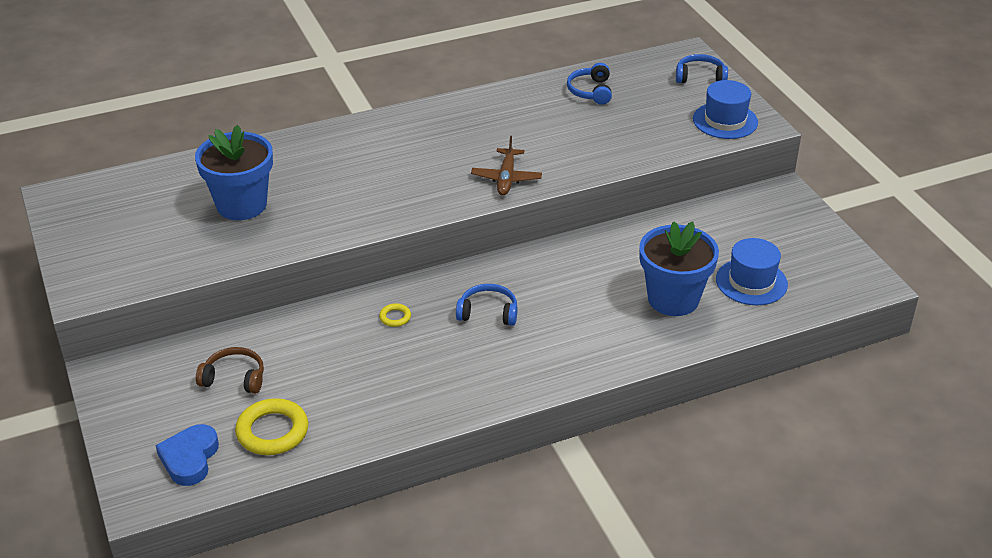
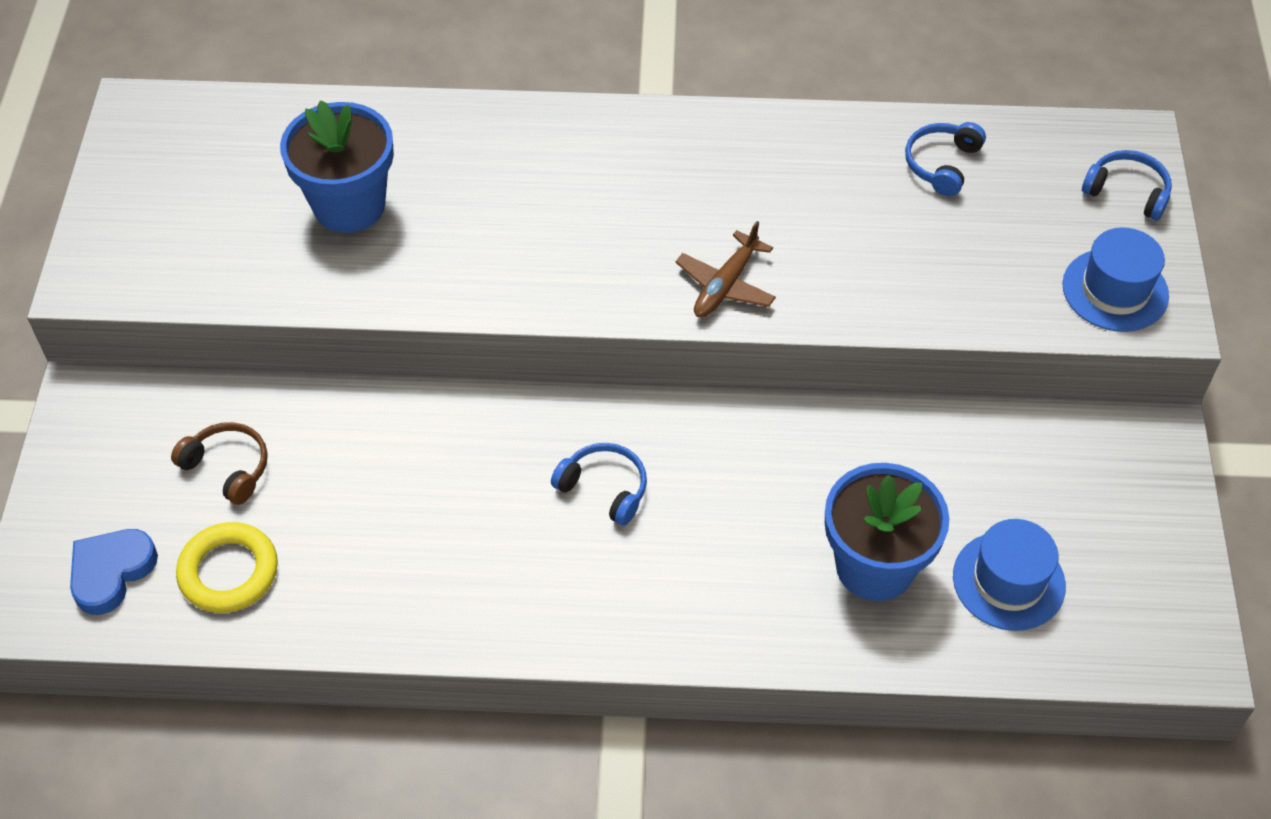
camera: 25 degrees right, 15 degrees up
yellow ring [379,303,411,327] -> none

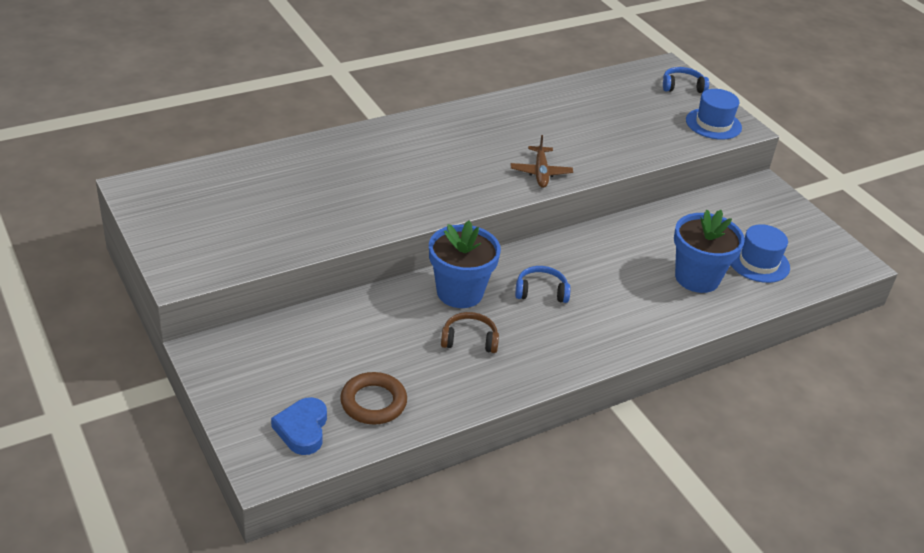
camera: 35 degrees left, 15 degrees down
brown headphones [171,422,268,505] -> brown headphones moved to [441,312,499,353]
yellow ring [176,522,278,613] -> brown ring [340,372,407,425]
blue flower pot [280,100,394,233] -> blue flower pot moved to [429,221,501,308]
blue headphones [905,122,986,196] -> none

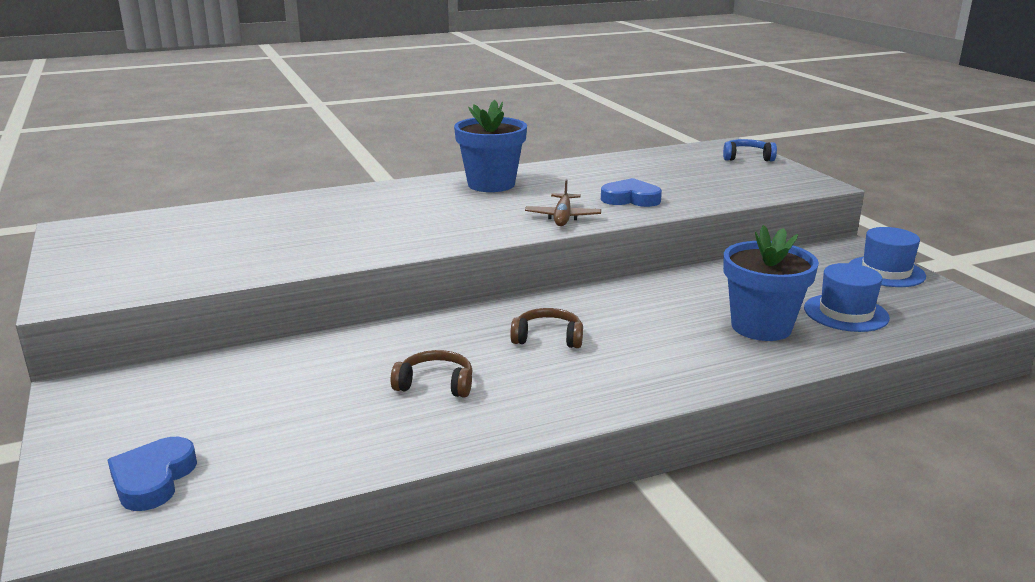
camera: 10 degrees right, 15 degrees down
brown ring [340,372,407,425] -> none
blue flower pot [429,221,501,308] -> blue flower pot moved to [454,100,527,192]
blue headphones [515,266,570,303] -> brown headphones [510,308,583,348]
blue hat [686,89,742,140] -> blue hat moved to [849,227,926,287]
none -> blue heart [601,178,662,207]

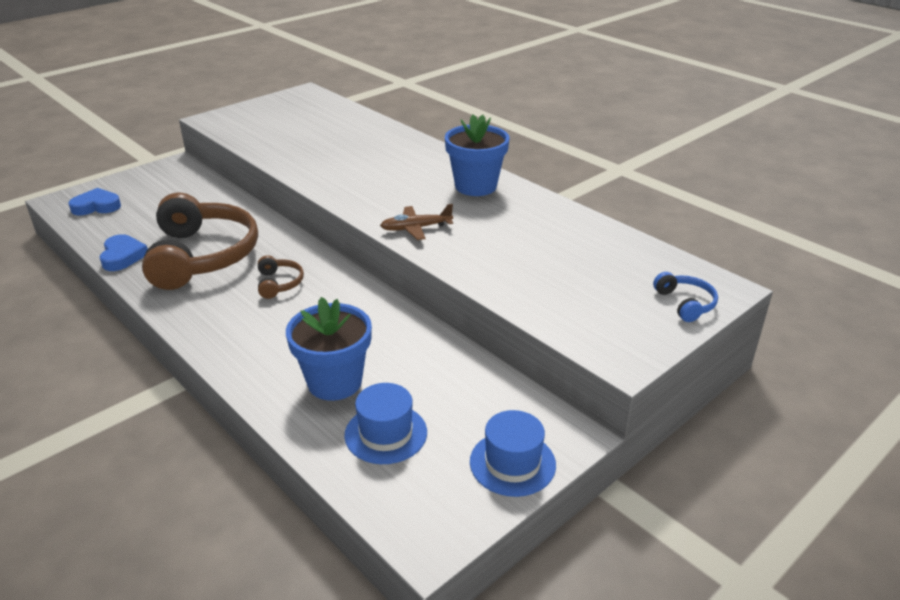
camera: 70 degrees right, 10 degrees up
brown headphones [391,350,472,398] -> brown headphones [142,192,258,290], size x2.41
blue heart [601,178,662,207] -> blue heart moved to [100,234,148,271]

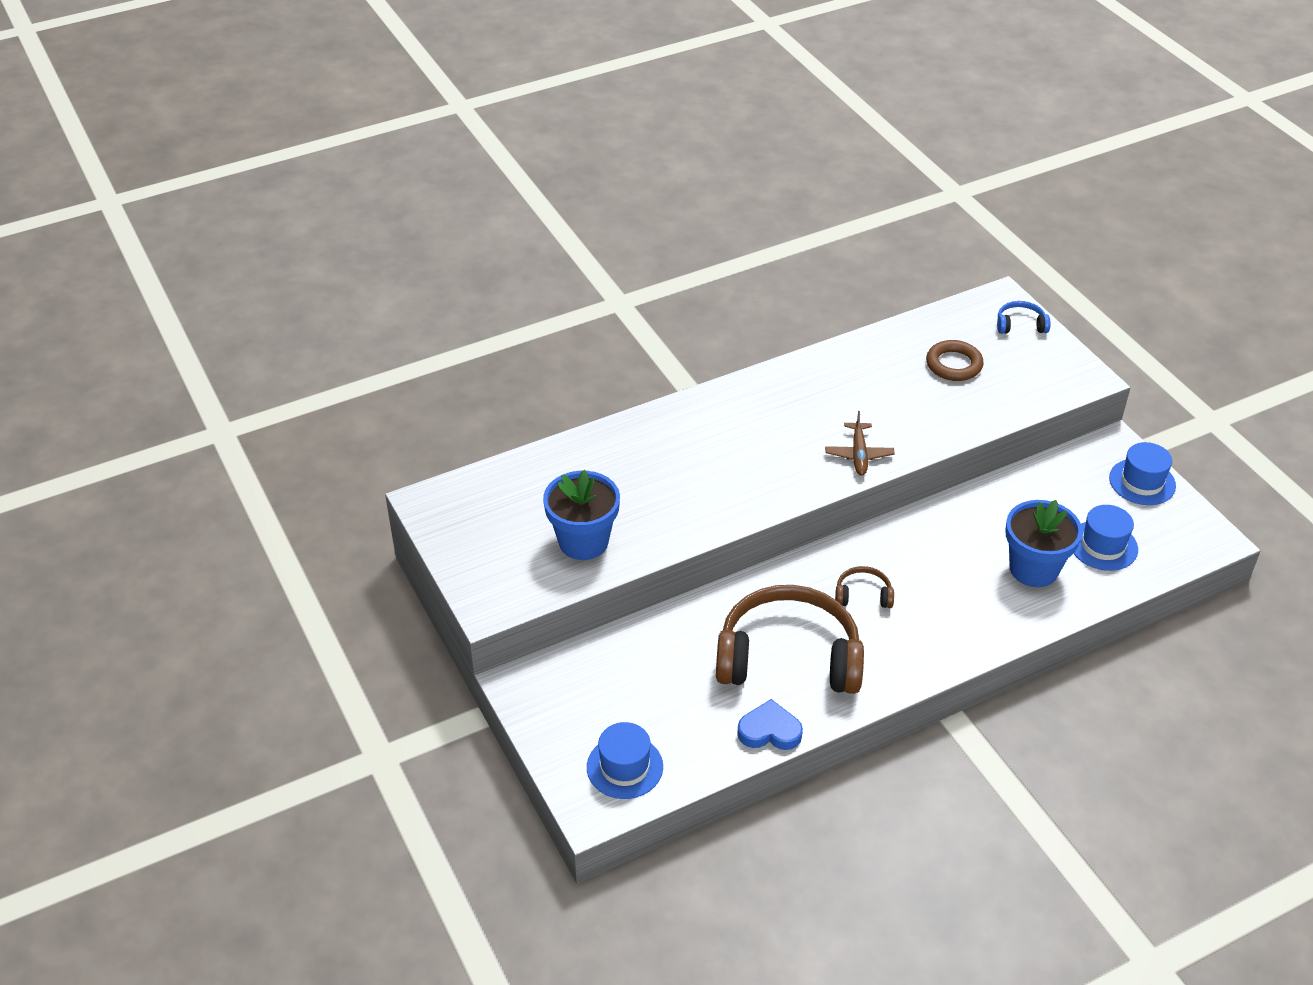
camera: 75 degrees left, 10 degrees up
blue heart [69,188,121,215] -> blue hat [587,722,663,799]
blue flower pot [445,115,510,196] -> blue flower pot moved to [543,470,620,560]
none -> brown ring [926,340,984,381]

